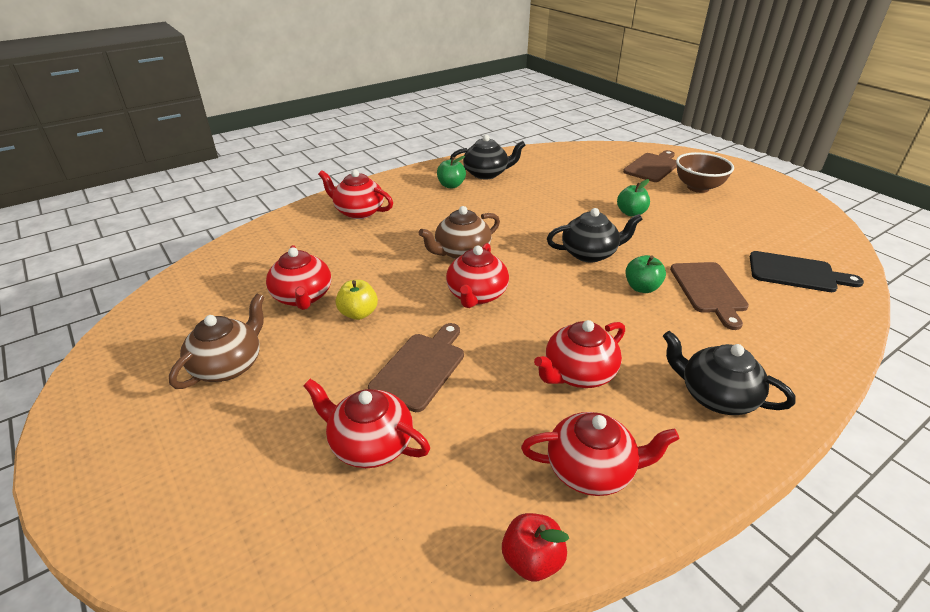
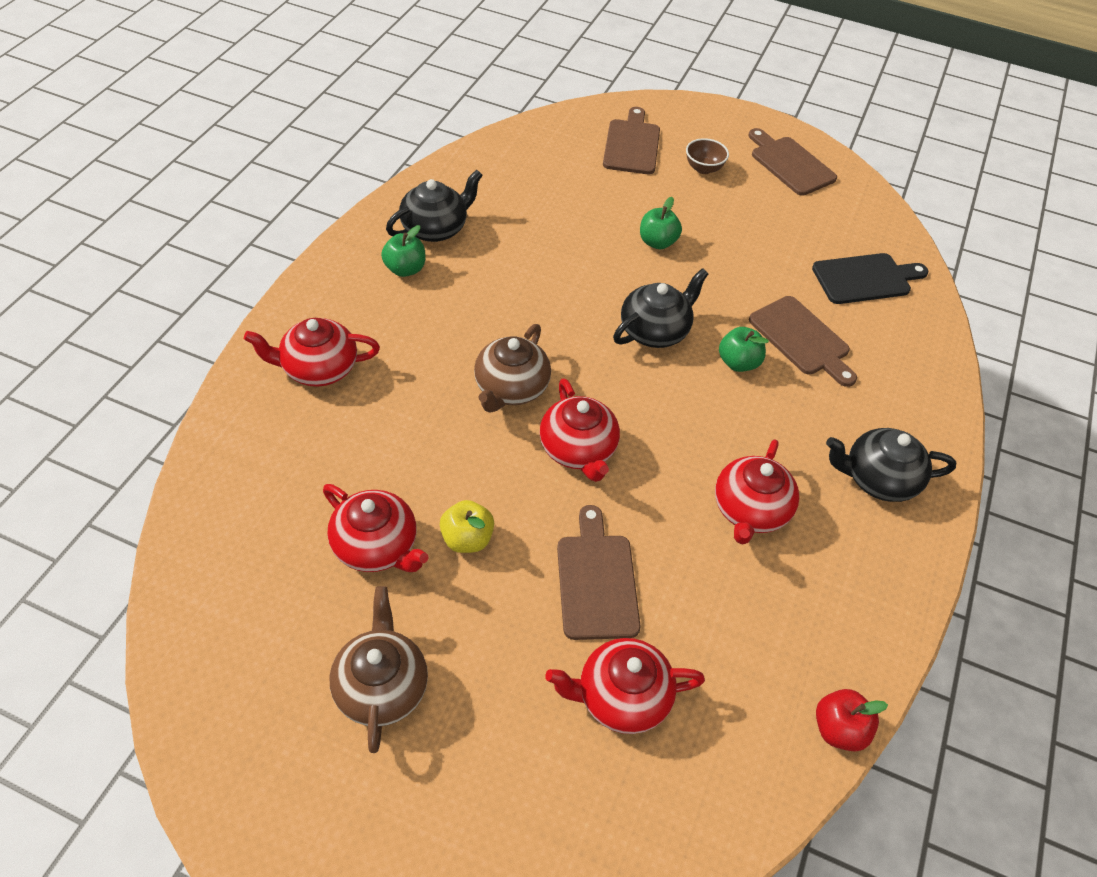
camera: 35 degrees left, 15 degrees up
red teapot [521,412,680,496] -> none
brown bowl [676,152,734,193] -> brown bowl [686,138,729,174], size x0.61
none -> brown cutting board [748,128,837,196]

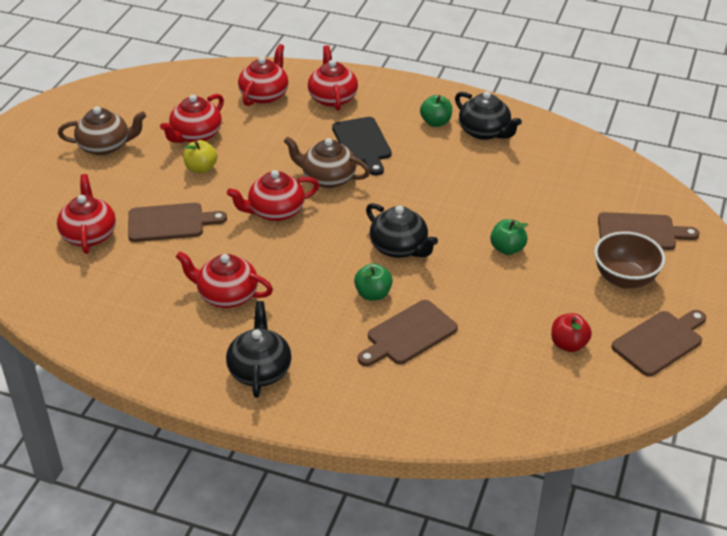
camera: 90 degrees right, 10 degrees down
brown bowl [686,138,729,174] -> brown bowl [594,231,665,289], size x1.65
black cutting board [812,253,928,304] -> black cutting board moved to [332,117,392,175]
red apple [816,689,888,752] -> red apple moved to [551,313,592,352]
none -> red teapot [238,44,288,106]

